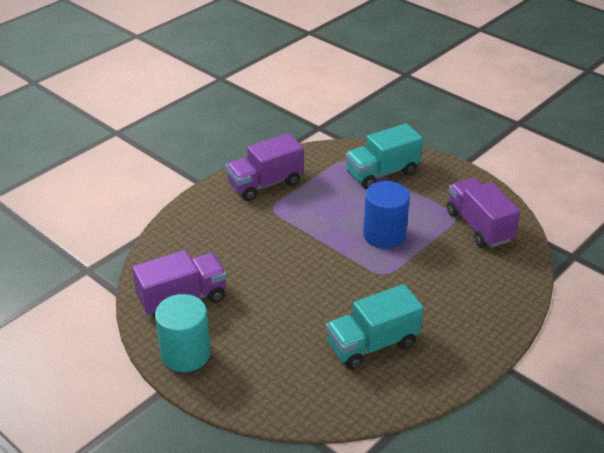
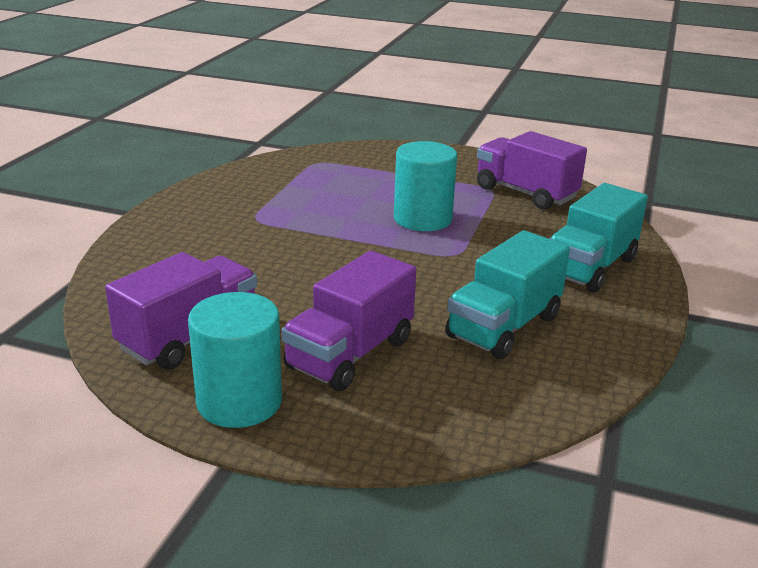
camera: 25 degrees left, 10 degrees down
purple truck [225,133,304,201] -> purple truck moved to [281,251,416,391]
turquoise truck [345,123,423,189] -> turquoise truck moved to [550,183,648,293]
blue cylinder [363,181,410,249] -> turquoise cylinder [394,141,457,231]

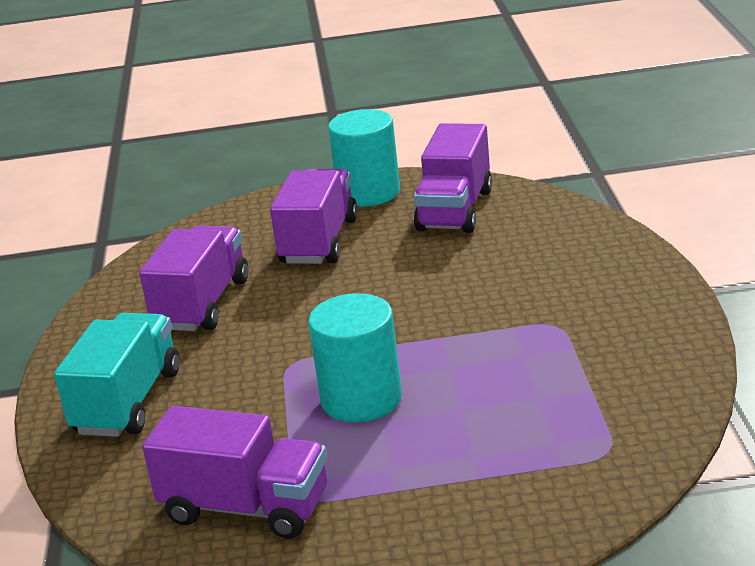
camera: 160 degrees right, 0 degrees up
turquoise truck [445,230,570,359] -> purple truck [139,225,248,331]

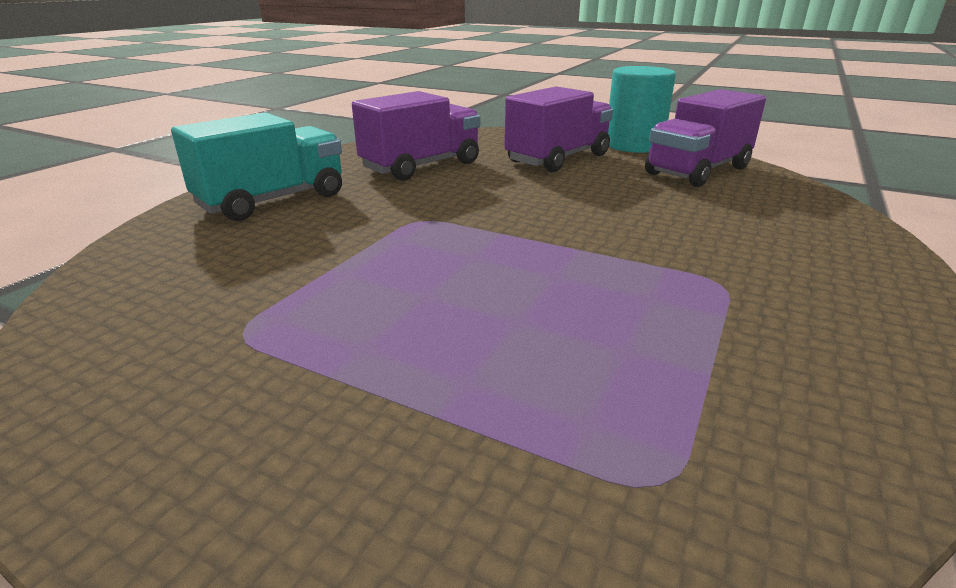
camera: 30 degrees right, 0 degrees up
purple truck [142,406,327,539] -> none
turquoise cylinder [309,293,402,422] -> none

